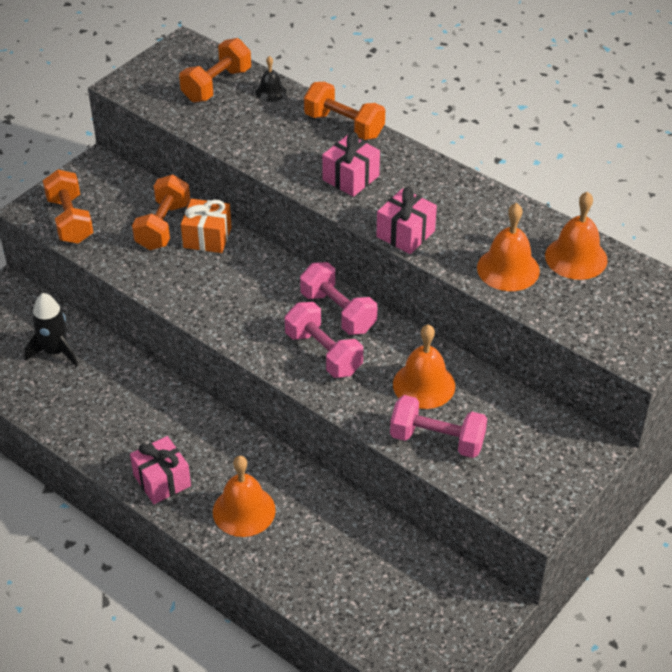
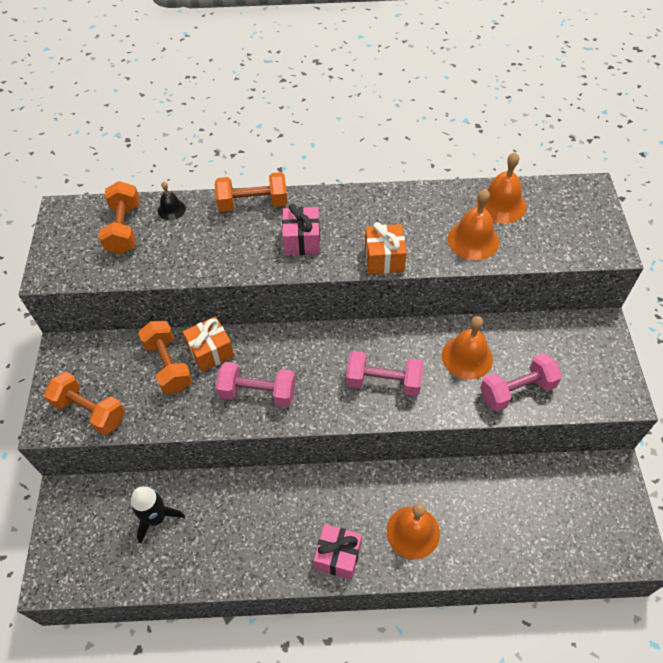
camera: 40 degrees left, 10 degrees up
pink dumbbell [300,262,377,335] -> pink dumbbell moved to [216,362,296,407]
pink gift [376,187,437,254] -> orange gift [365,222,407,274]

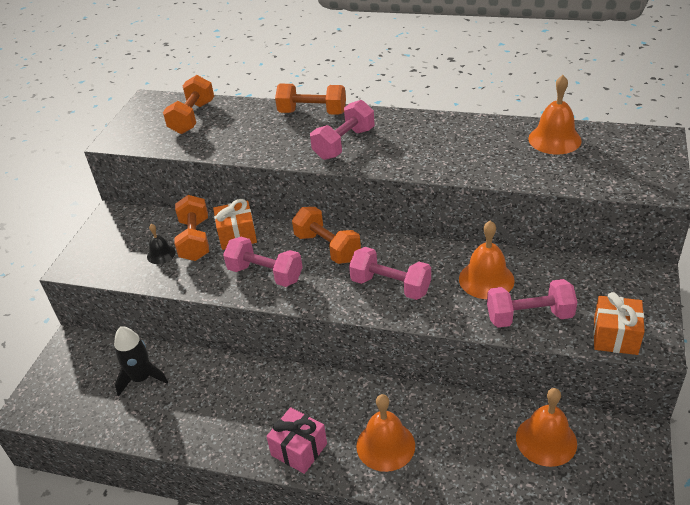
camera: 20 degrees right, 15 degrees down
orange dumbbell [44,372,125,435] -> orange dumbbell moved to [292,207,361,264]
black bell [158,181,186,220] -> black bell moved to [147,224,176,264]
pink gift [282,204,320,255] -> pink dumbbell [310,100,375,160]
orange gift [365,222,407,274] -> orange gift moved to [593,292,645,355]
orange bell [448,189,499,260] -> orange bell moved to [516,388,577,467]

